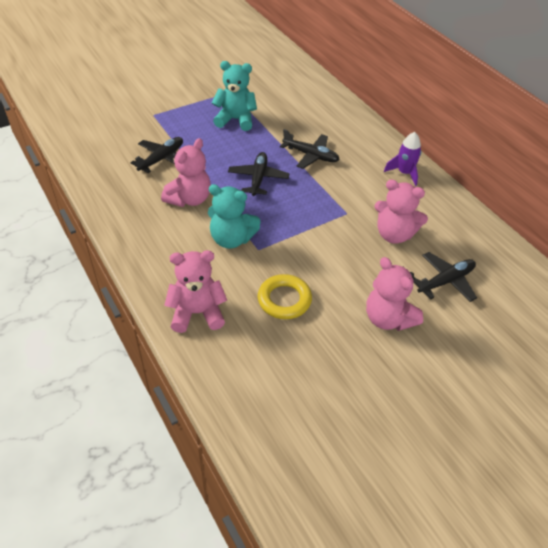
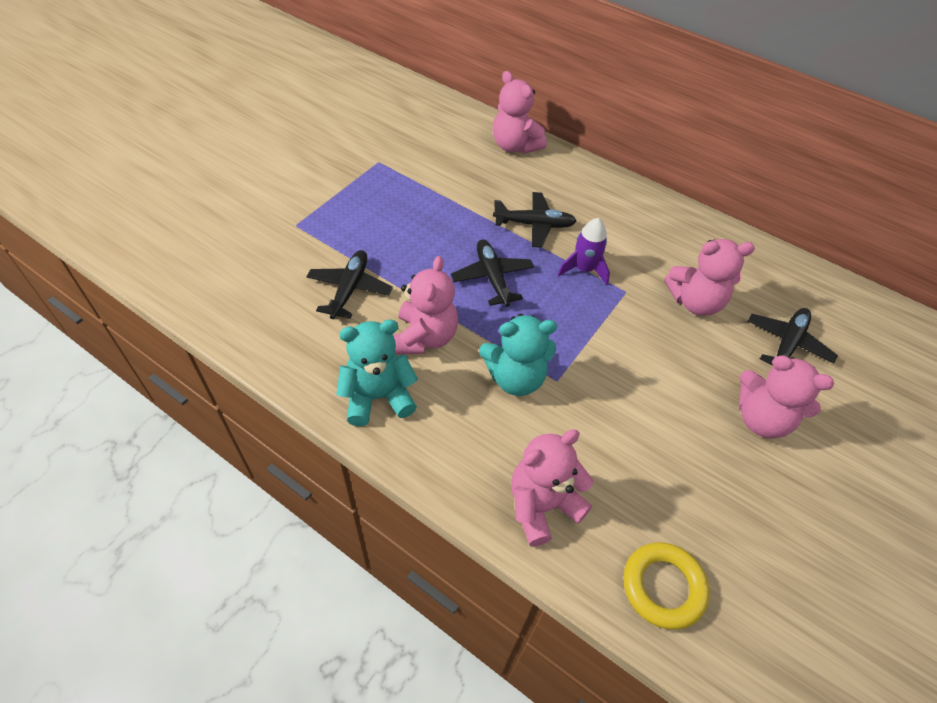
camera: 25 degrees left, 5 degrees up
turquoise teddy bear [212,61,257,131] -> turquoise teddy bear moved to [336,320,418,426]
yellow ring [258,274,312,319] -> yellow ring moved to [623,542,709,630]
purple rocket [384,132,421,186] -> purple rocket moved to [558,218,610,285]
none -> pink teddy bear [493,71,547,154]

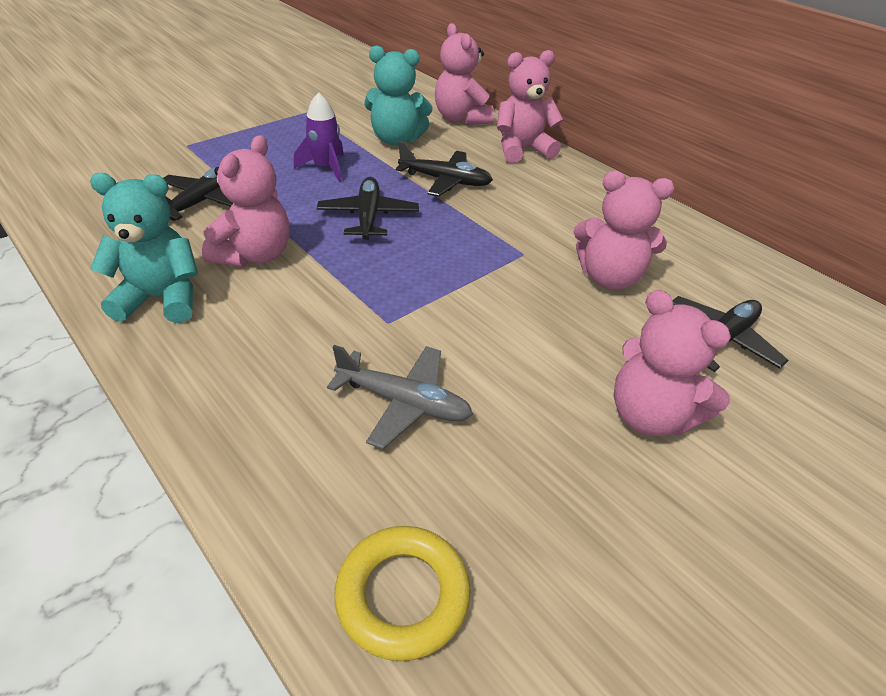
camera: 15 degrees right, 10 degrees down
turquoise teddy bear [479,314,557,396] -> turquoise teddy bear moved to [364,46,433,146]
pink teddy bear [511,429,593,546] -> pink teddy bear moved to [497,50,564,163]
purple rocket [558,218,610,285] -> purple rocket moved to [294,92,344,182]
none -> grey plane [327,345,473,449]

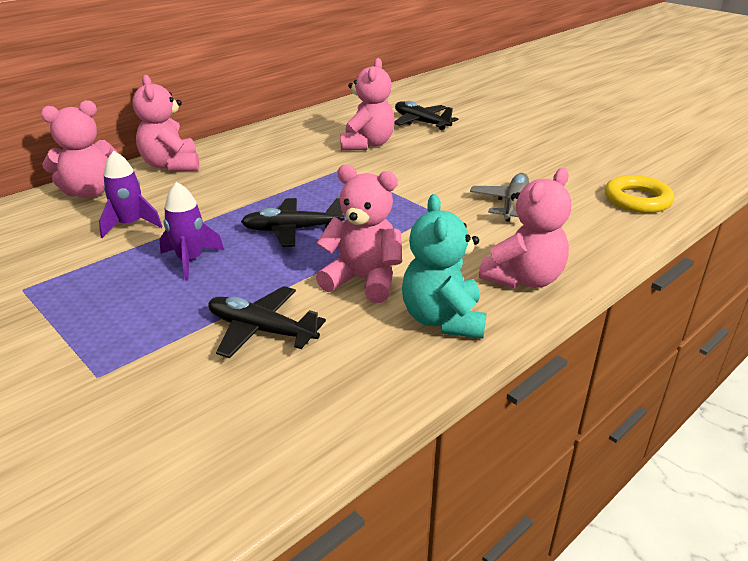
camera: 90 degrees left, 10 degrees down
turquoise teddy bear [364,46,433,146] -> purple rocket [99,151,163,238]
black plane [396,142,493,197] -> none
pink teddy bear [613,290,731,436] -> pink teddy bear moved to [479,168,571,289]

